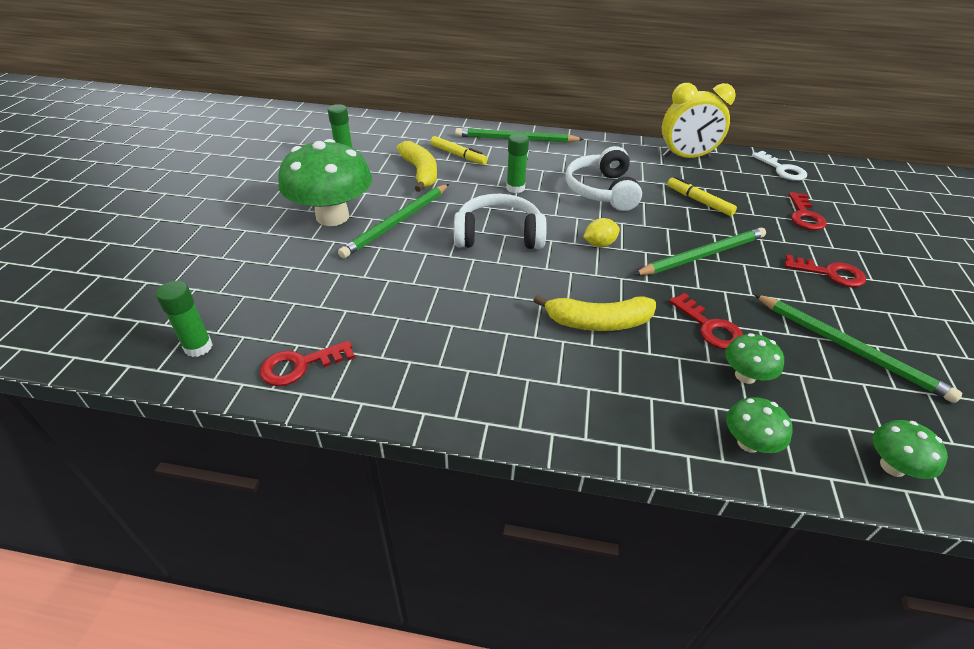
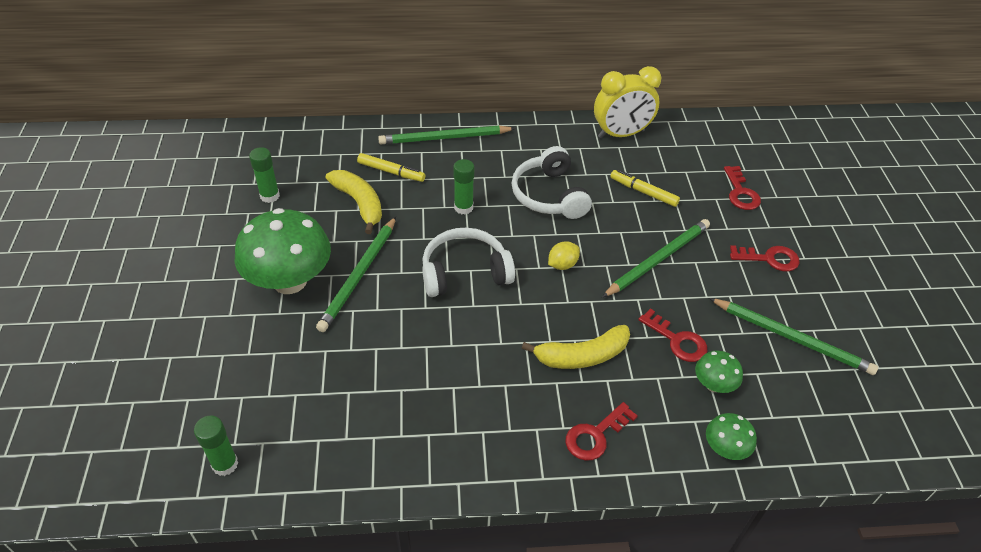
camera: 15 degrees left, 5 degrees up
red key [260,340,355,386] -> red key moved to [565,402,638,461]
white key [752,151,807,181] -> none
green mushroom [873,420,948,479] -> none

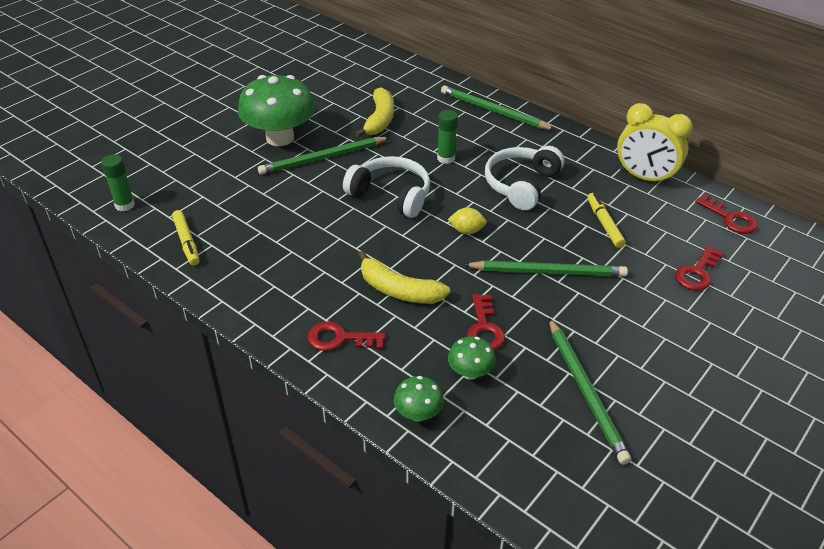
camera: 45 degrees right, 5 degrees down
green glue stick [249,147,280,203] -> none
yellow marker [357,153,425,182] -> yellow marker moved to [172,210,199,266]
red key [730,245,800,272] -> red key moved to [695,194,758,234]

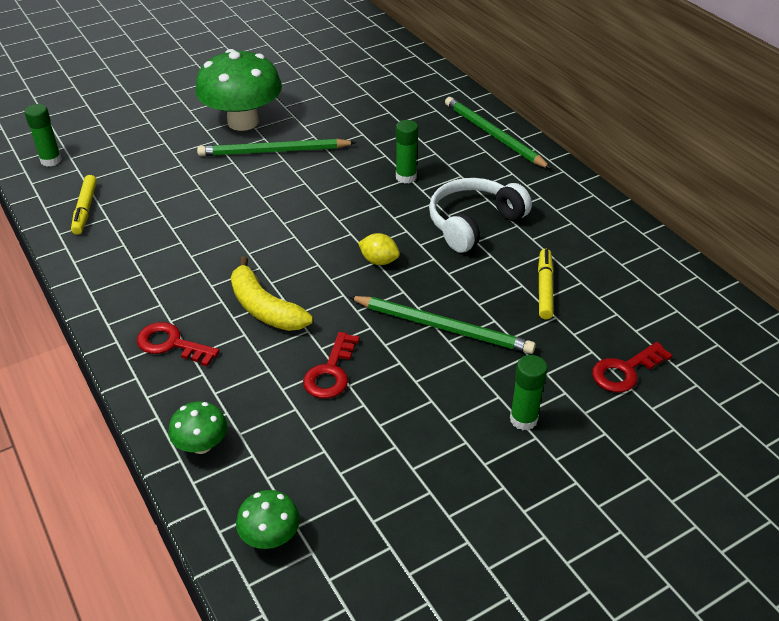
camera: 20 degrees right, 0 degrees up
white headphones [343,156,430,218] -> none
yellow banana [355,87,394,137] -> none
green mushroom [448,336,496,380] -> green mushroom moved to [236,490,300,549]
green pencil [549,318,631,465] -> none
yellow clock [617,103,693,185] -> none
red key [695,194,758,234] -> none
none -> green glue stick [510,355,548,430]

